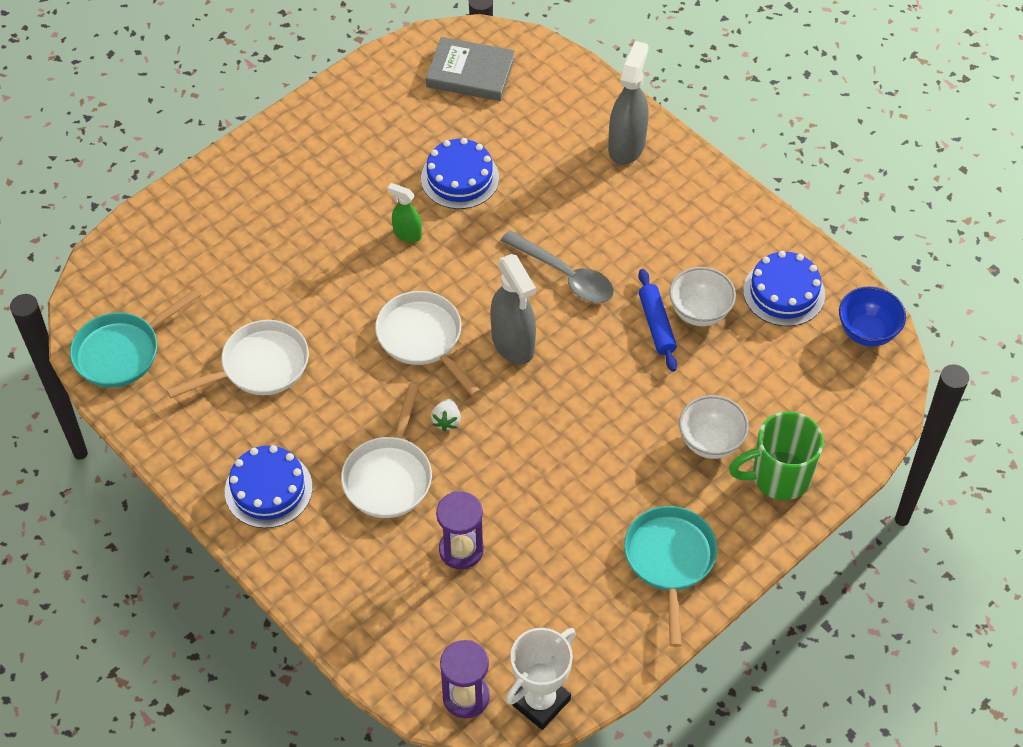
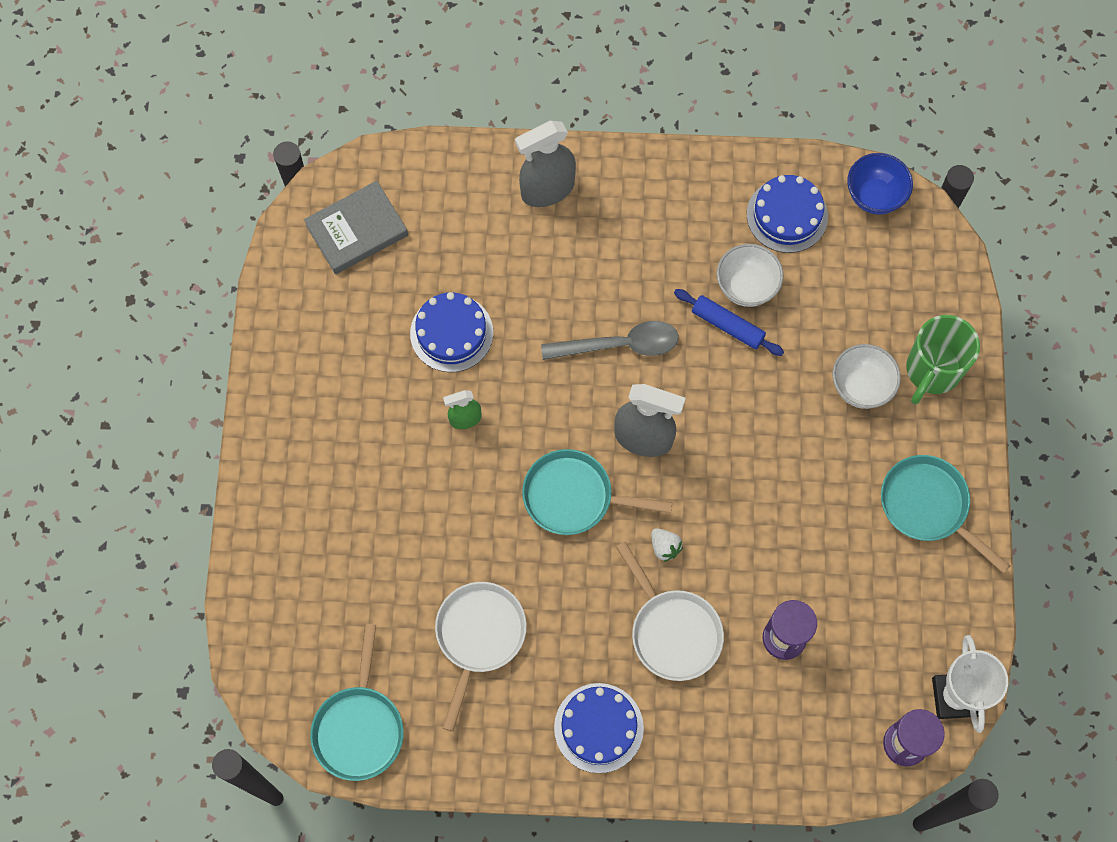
camera: 45 degrees left, 15 degrees up
white pan [375,291,481,396] -> turquoise pan [522,449,672,535]
grey spray bottle [608,41,649,165] -> grey spray bottle turned 90 degrees counterclockwise [515,121,576,207]

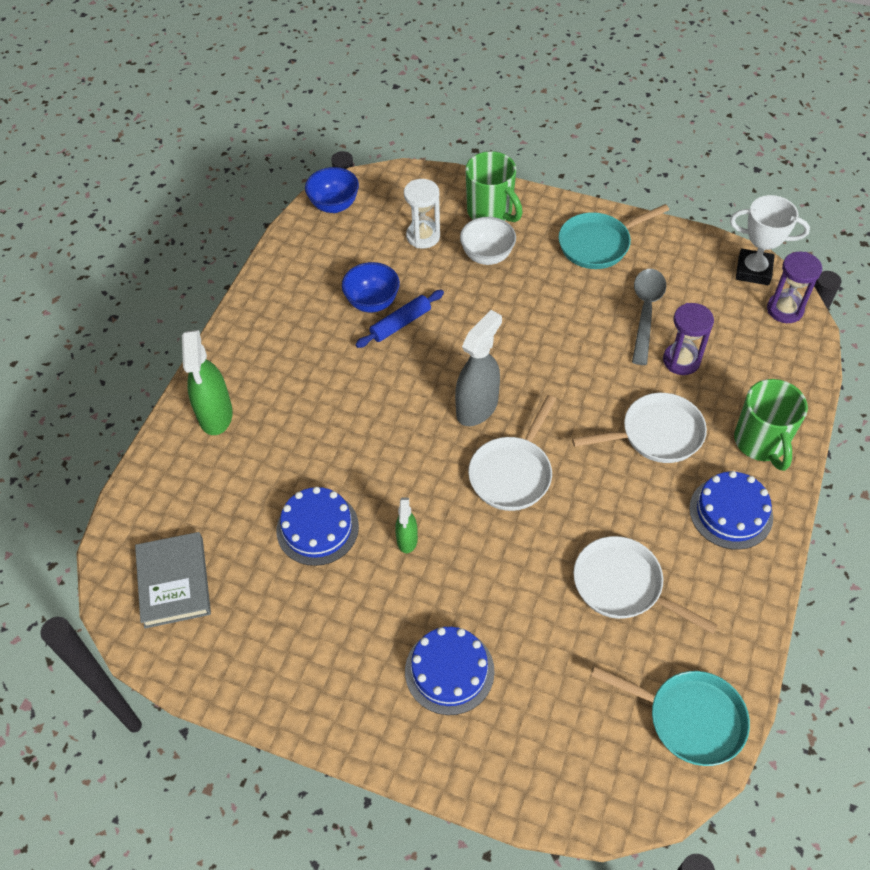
camera: 70 degrees left, 15 degrees down
grey spray bottle [515,121,576,207] -> green spray bottle [182,330,233,435]
turquoise pan [522,449,672,535] -> white pan [468,395,556,511]
grey spoon [541,321,679,360] -> grey spoon moved to [632,269,666,365]
white strawberry [651,528,683,562] -> none
white bowl [717,244,784,307] -> blue bowl [342,262,400,312]
blue cake [747,175,828,253] -> blue cake moved to [405,627,495,715]
none -> white hourglass [404,179,440,249]
none -> green mug [734,379,808,471]

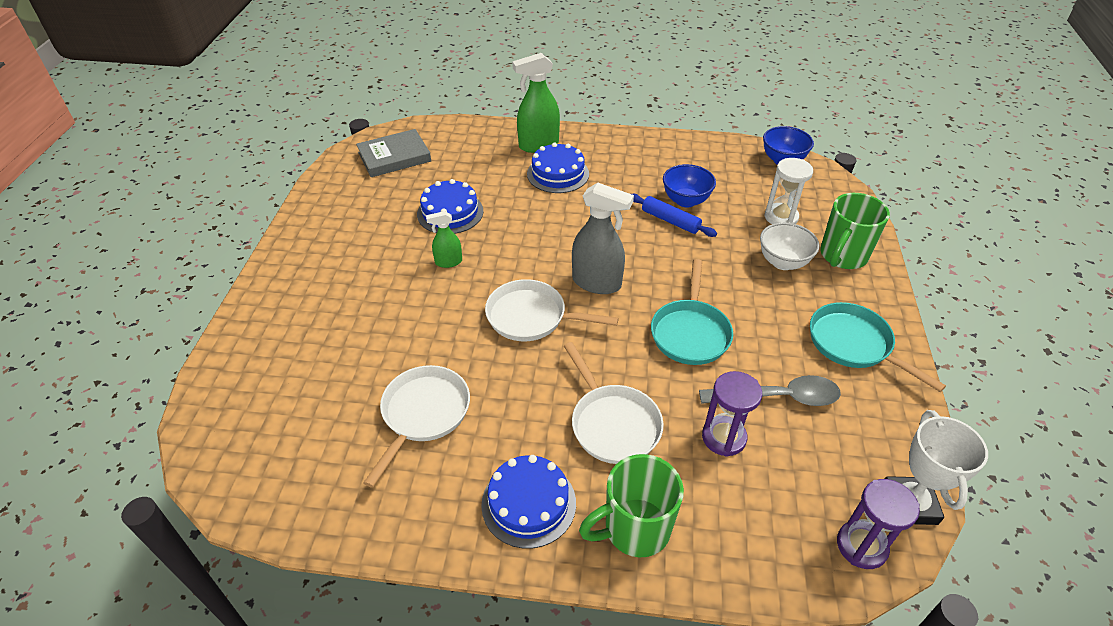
camera: 75 degrees right, 10 degrees down
blue cake [405,627,495,715] -> blue cake moved to [527,142,589,193]
turquoise pan [591,667,750,766] -> turquoise pan moved to [651,259,733,365]

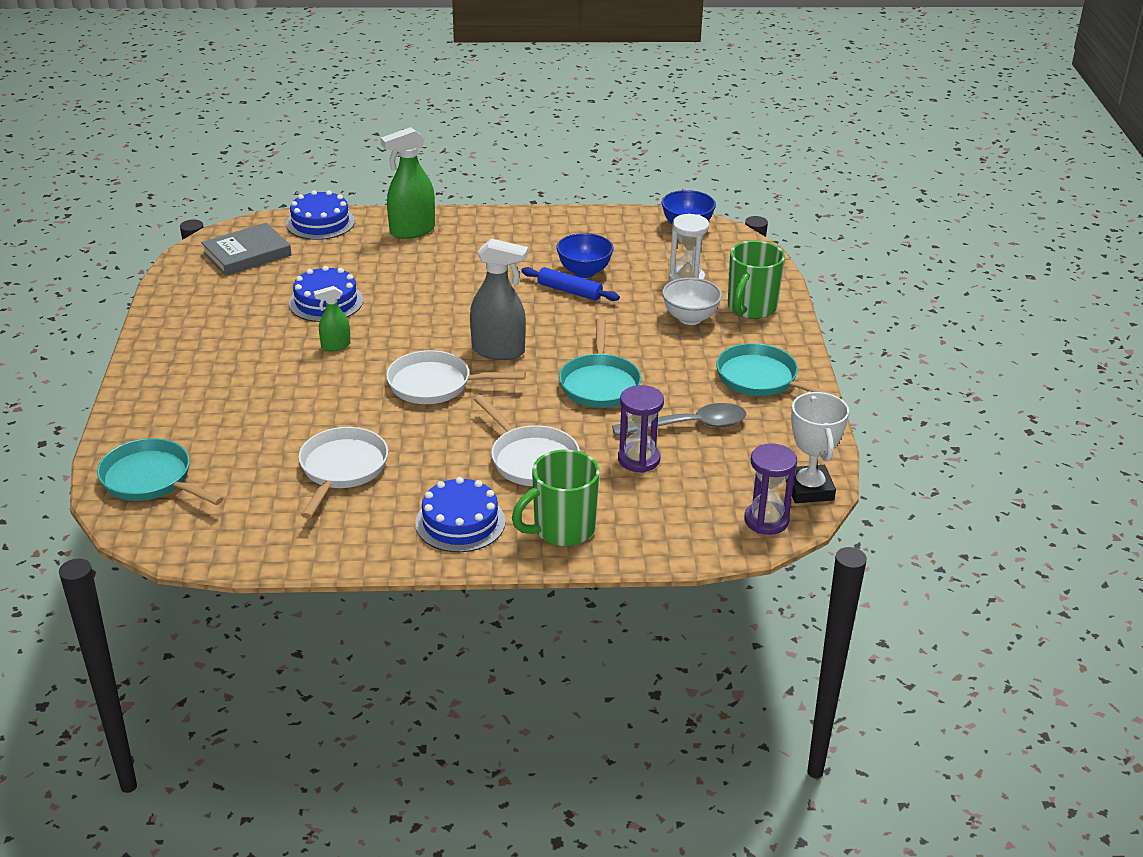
camera: 10 degrees left, 10 degrees down
blue cake [527,142,589,193] -> blue cake moved to [286,190,355,240]
none -> turquoise pan [97,438,224,505]

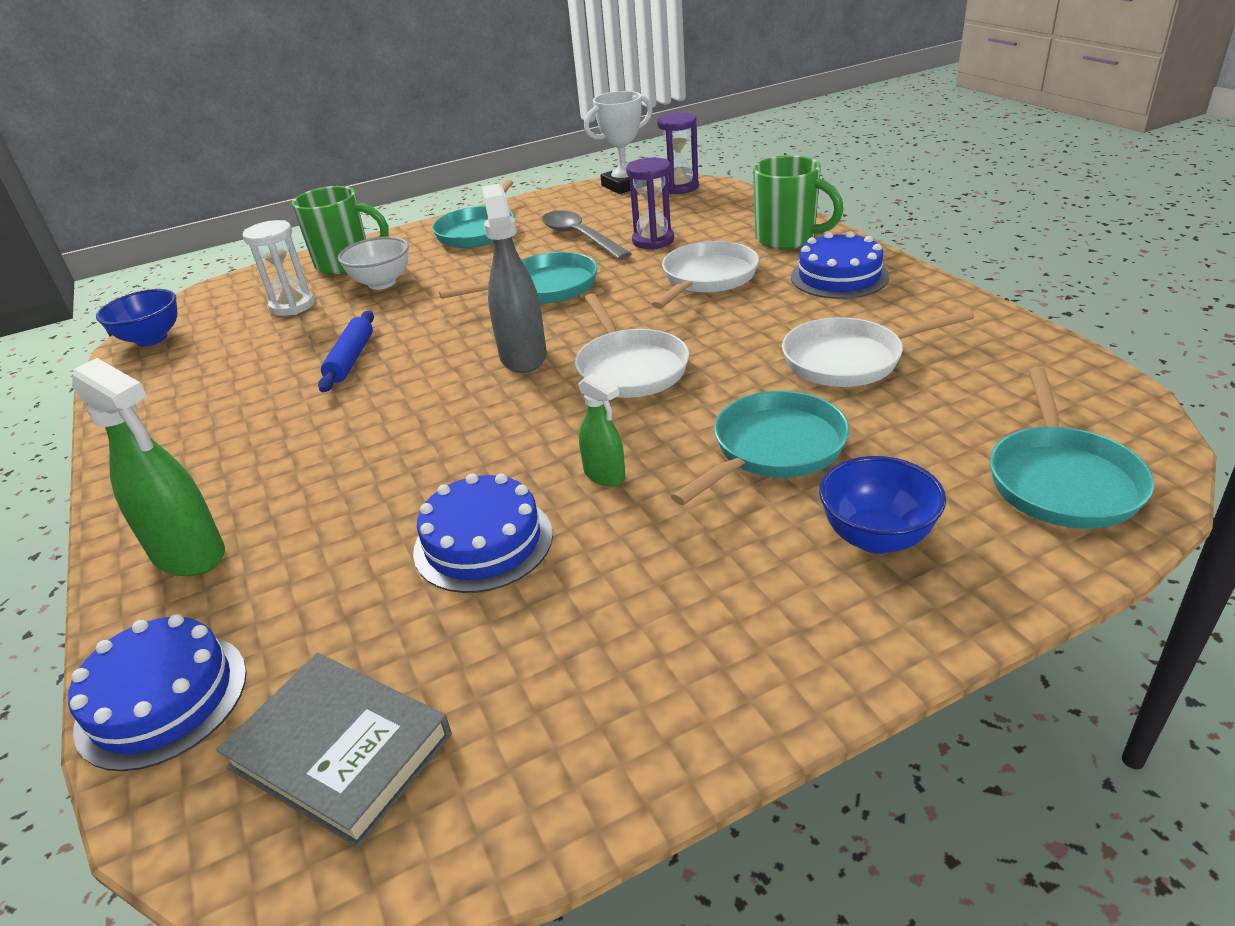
camera: 110 degrees left, 0 degrees up
blue bowl [556,233,614,278] -> blue bowl moved to [819,456,946,554]
none -> turquoise pan [671,391,850,505]

